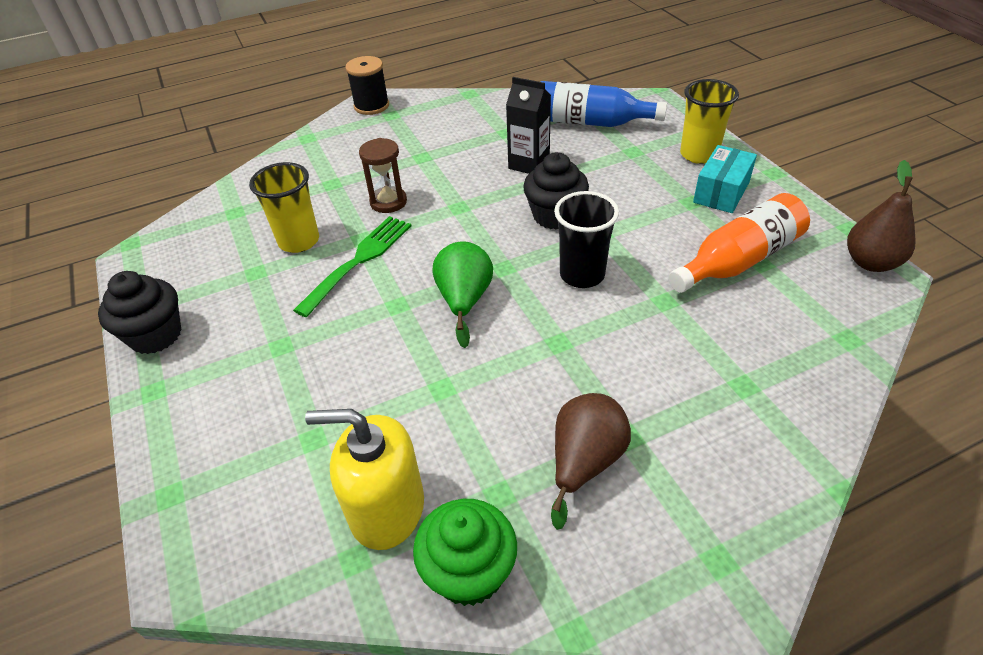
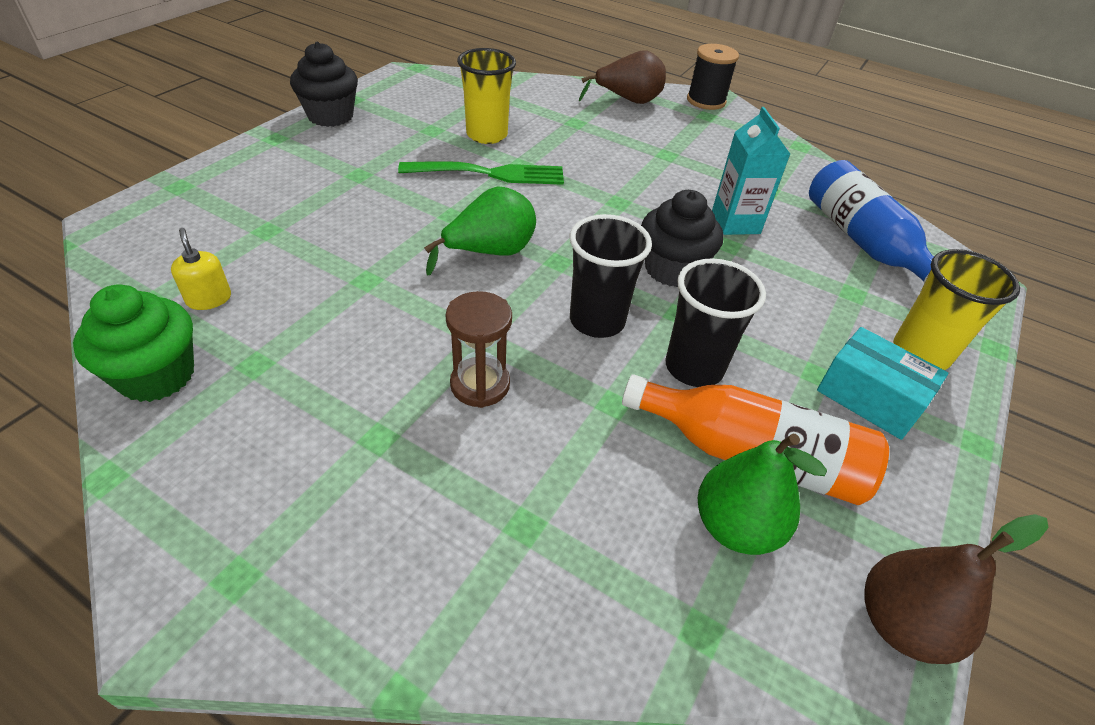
camera: 50 degrees right, 0 degrees up
yellow soap dispenser [305,409,424,550] -> yellow soap dispenser [171,228,231,310], size x0.47
brown hourglass [359,138,407,213] -> brown hourglass moved to [446,291,512,408]
black carton [506,77,551,174] -> turquoise carton [712,107,790,235]
brown pear [551,393,631,530] -> brown pear moved to [579,50,666,104]
turquoise box [693,145,757,213] -> turquoise box turned 45 degrees clockwise [817,327,948,440]
none -> black cup [665,258,766,387]
none -> green pear [698,434,827,555]

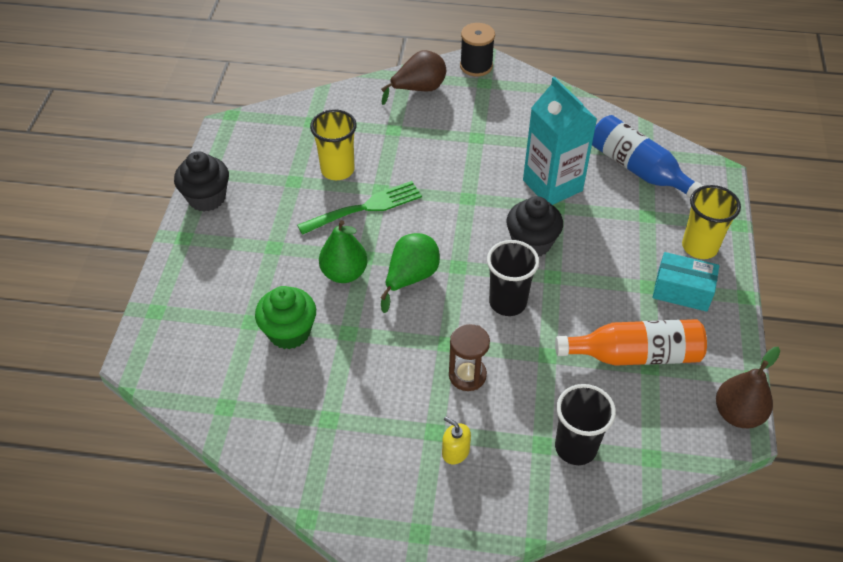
camera: 20 degrees left, 5 degrees up
green cupcake [73,285,194,402] -> green cupcake moved to [255,286,316,350]
yellow soap dispenser [171,228,231,310] -> yellow soap dispenser moved to [442,416,471,464]
black cup [665,258,766,387] -> black cup moved to [555,384,616,465]
green pear [698,434,827,555] -> green pear moved to [319,220,368,283]
turquoise carton [712,107,790,235] -> turquoise carton [523,77,597,205], size x1.51

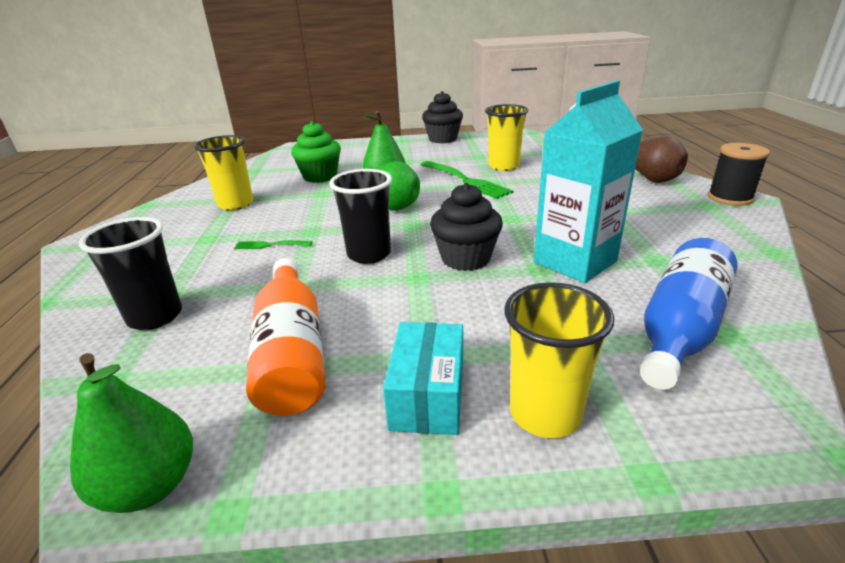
camera: 80 degrees right, 20 degrees down
yellow soap dispenser [442,416,471,464] -> none
brown hourglass [449,324,490,391] -> green fork [234,240,312,249]
brown pear [716,347,780,428] -> green pear [70,353,193,513]
none -> yellow cup [194,135,253,211]

